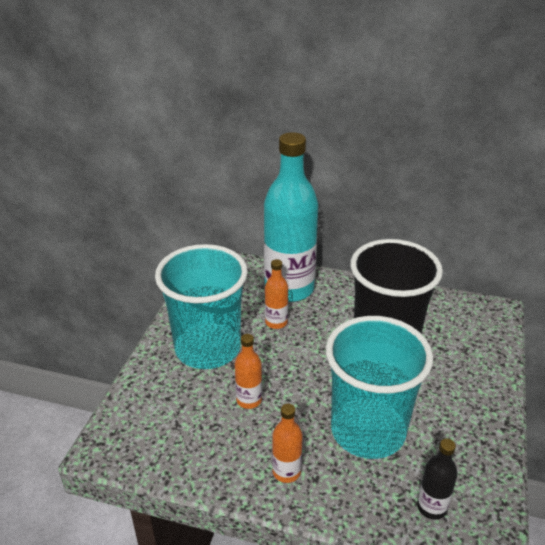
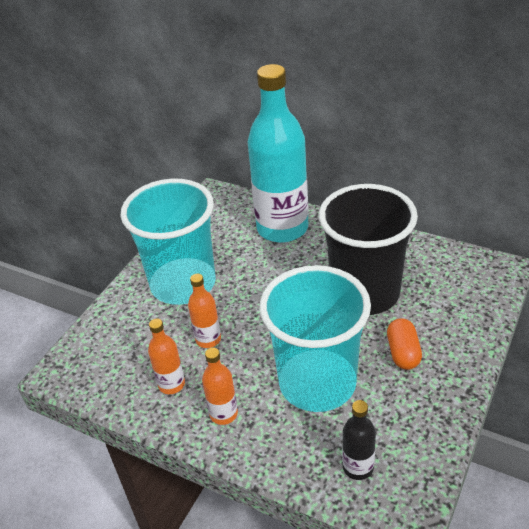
camera: 15 degrees right, 5 degrees up
orange bottle [265,259,288,329] -> orange bottle moved to [148,318,185,394]
none -> orange capsule [387,318,422,370]

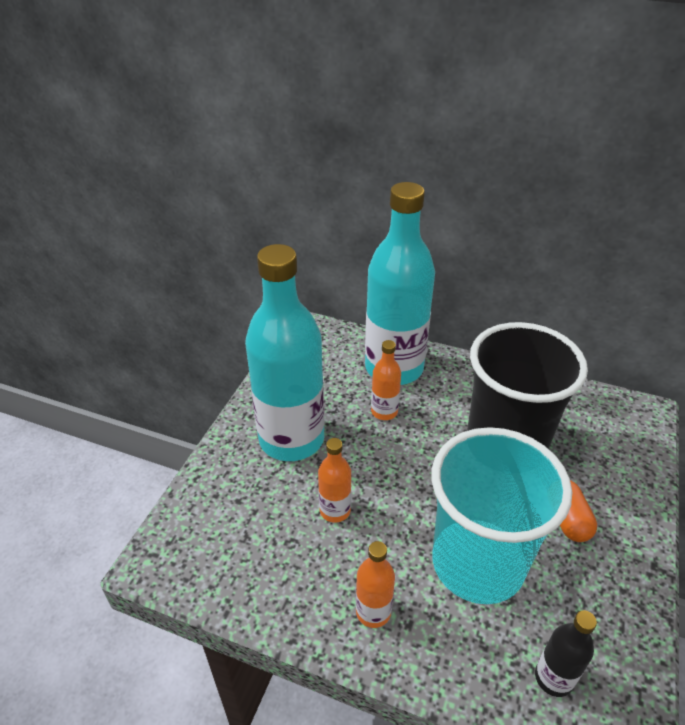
camera: 10 degrees left, 0 degrees up
turquoise cup [120,179,216,305] -> turquoise bottle [245,244,325,461]
orange bottle [148,318,185,394] -> orange bottle moved to [371,340,401,420]

